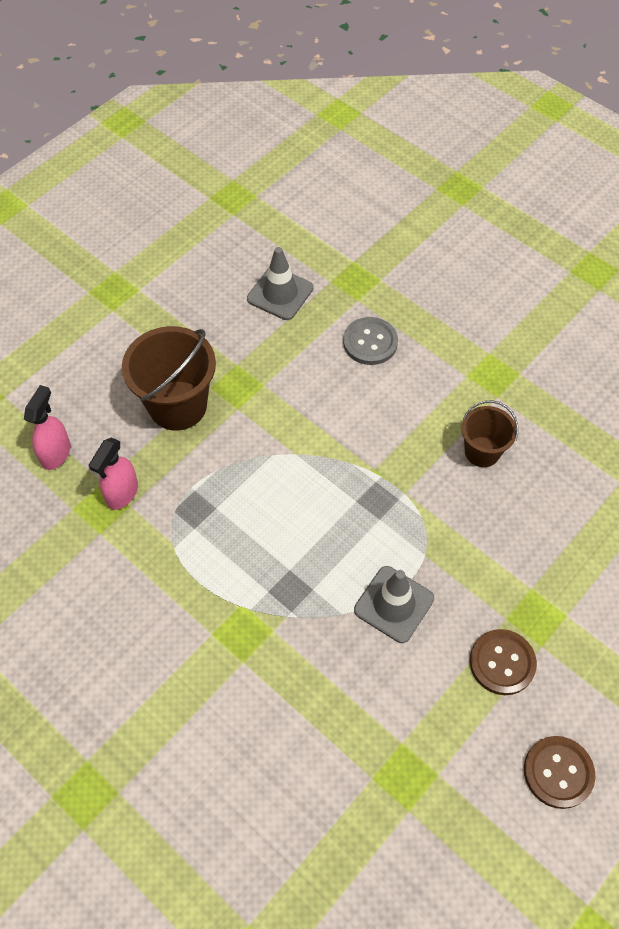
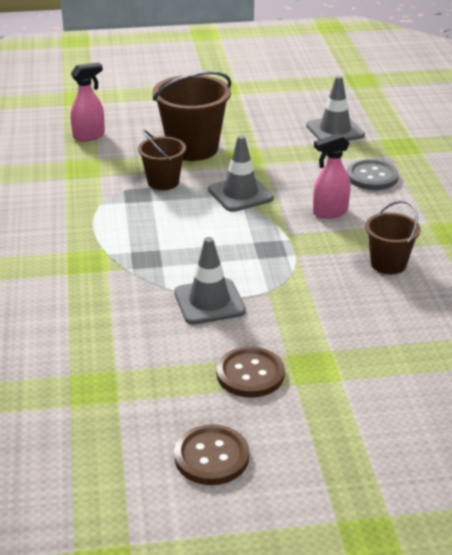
camera: 40 degrees right, 25 degrees down
pink spray bottle [89,437,138,510] -> pink spray bottle moved to [313,133,351,219]
none -> brown bucket [138,130,186,190]
none -> grey traffic cone [208,135,274,212]

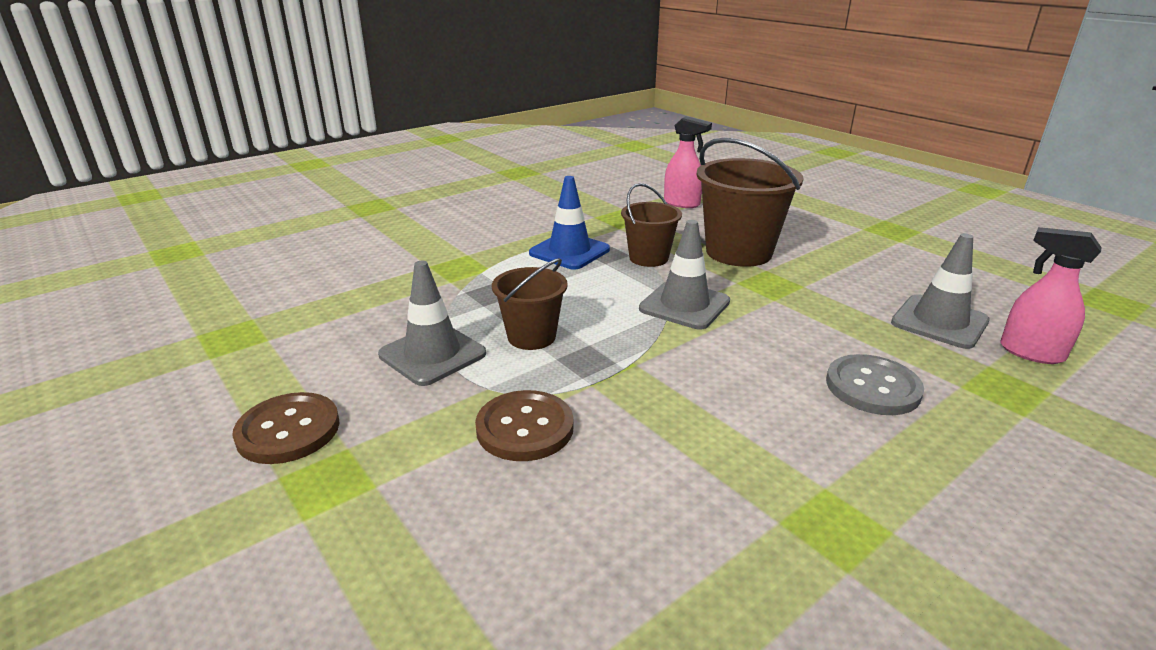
camera: 60 degrees right, 5 degrees down
brown button [174,424,249,485] -> brown button moved to [475,390,574,461]
pink spray bottle [313,133,351,219] -> pink spray bottle moved to [1000,227,1102,364]
brown bucket [365,200,421,274] -> brown bucket moved to [492,258,568,350]
none -> blue traffic cone [529,176,610,270]

